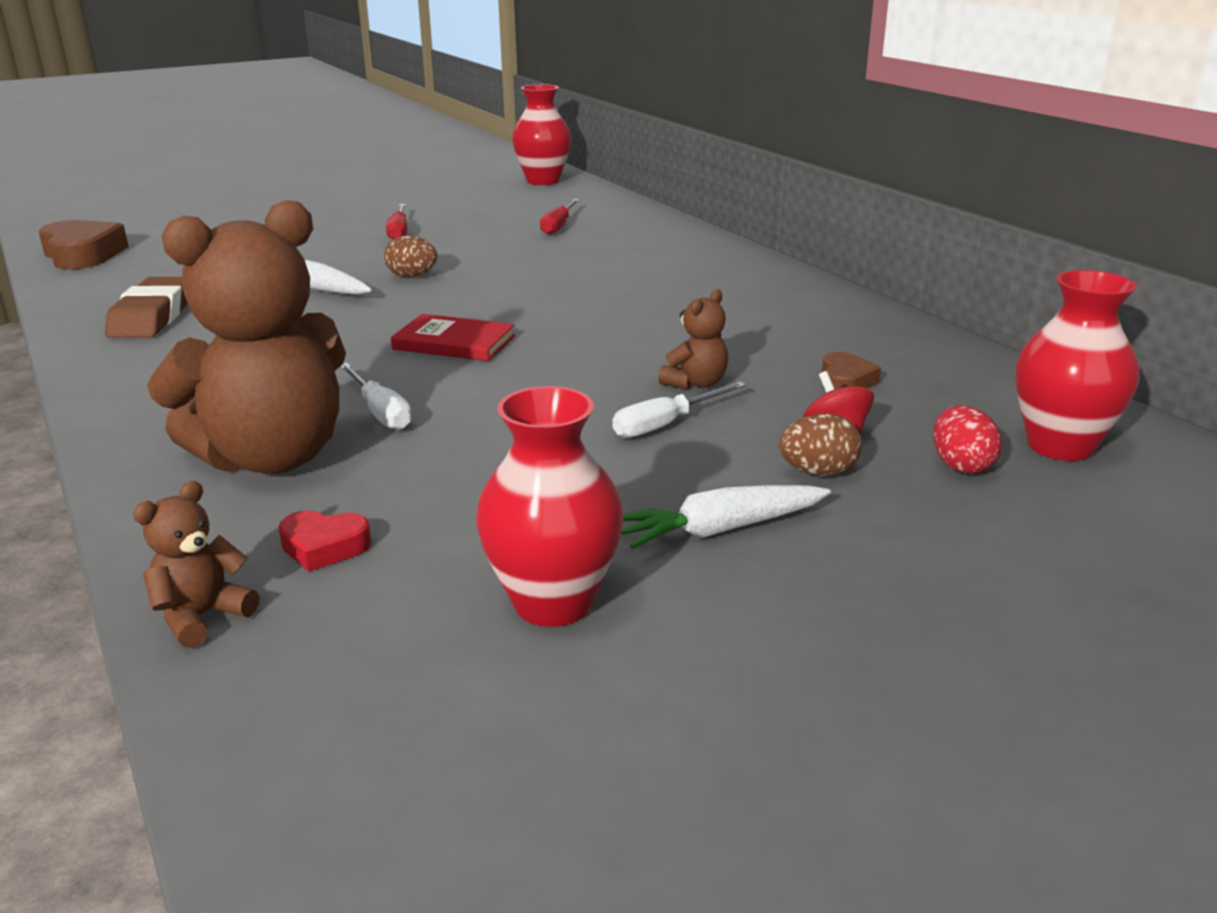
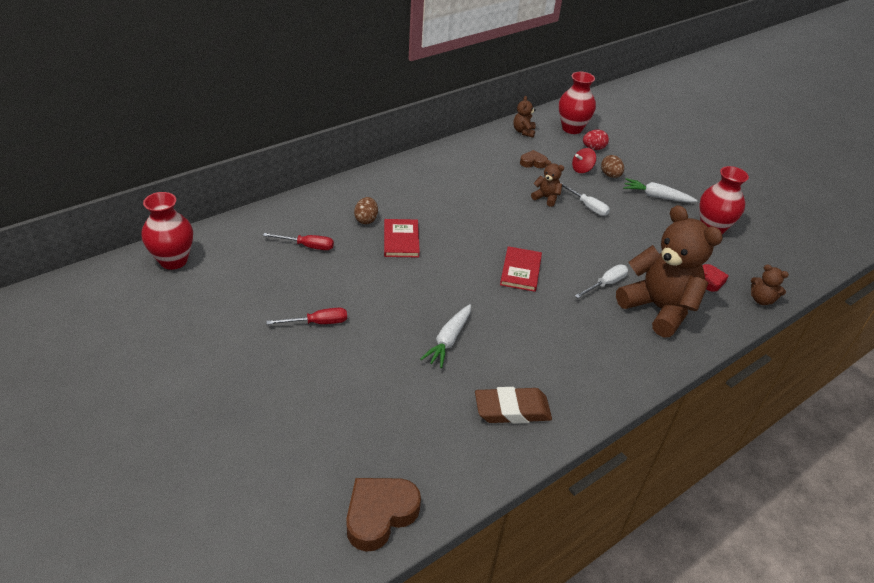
camera: 100 degrees left, 15 degrees up
brown egg [384,235,438,277] -> brown egg moved to [354,197,378,224]
white carrot [621,485,831,549] -> white carrot turned 135 degrees clockwise [623,178,698,203]
none -> red book [384,219,420,257]
none -> brown teddy bear [513,96,536,138]

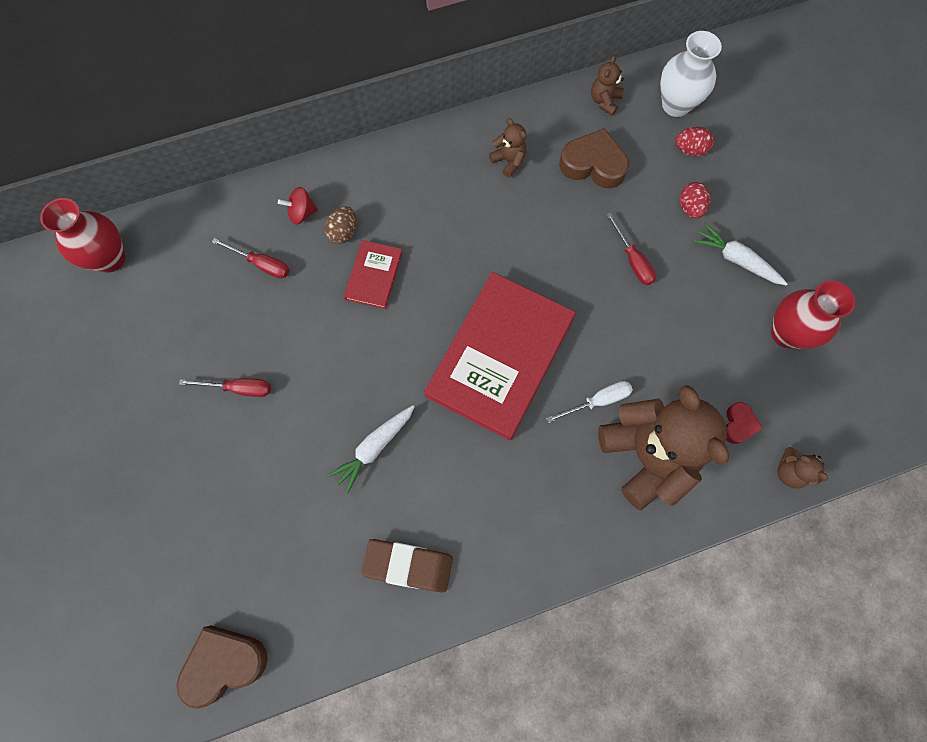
camera: 20 degrees right, 30 degrees up
red book [500,246,542,292] -> red book [424,272,576,441], size x2.16
brown heart [520,150,548,168] -> brown heart [559,128,629,188], size x1.84
brown teddy bear [531,160,564,207] -> brown teddy bear moved to [489,118,527,178]
red vase [559,72,596,134] -> white vase [660,31,722,117]
white screwdriver [560,182,610,216] -> red screwdriver [606,213,656,285]
red spinning top [572,148,596,173] -> red spinning top moved to [278,187,318,224]
brown egg [601,155,624,178] -> red egg [680,182,710,219]

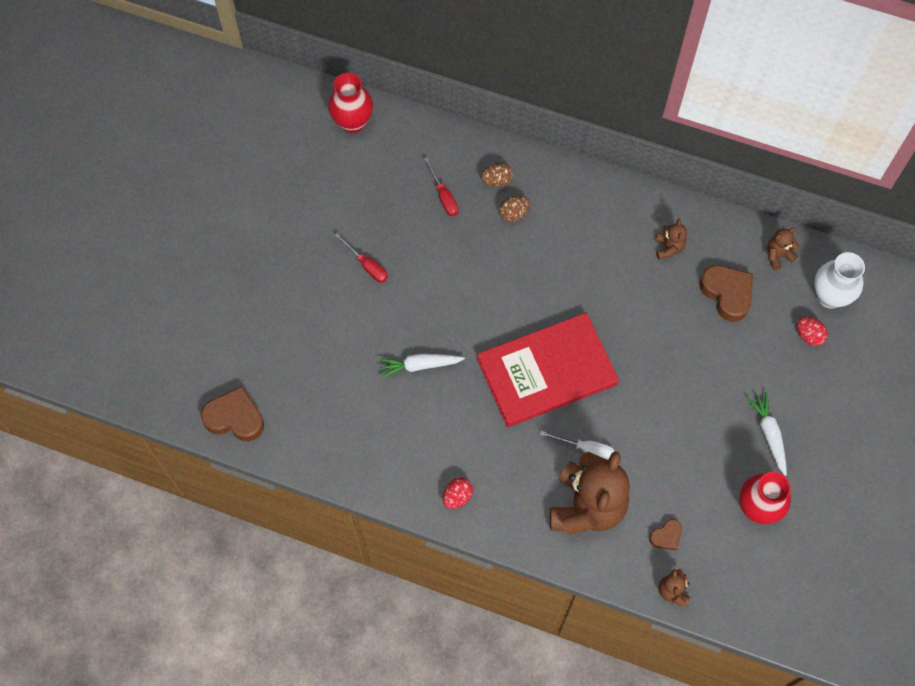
camera: 40 degrees right, 5 degrees down
red spinning top [278,187,318,224] -> brown egg [481,163,513,187]
red book [344,240,403,309] -> none
brown eraser [361,539,453,593] -> none
red screwdriver [606,213,656,285] -> none
red egg [680,182,710,219] -> red egg moved to [442,478,473,509]
red heart [726,402,763,444] -> brown heart [649,519,682,551]

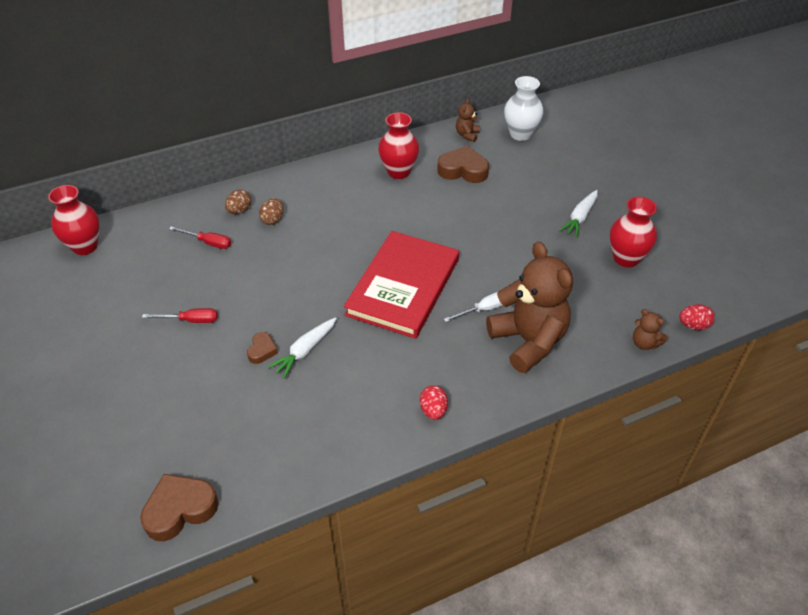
camera: 45 degrees left, 20 degrees down
brown heart [649,519,682,551] -> brown heart moved to [247,332,278,364]
brown teddy bear [655,218,687,260] -> red vase [378,112,419,179]
white carrot [747,392,787,476] -> white carrot turned 90 degrees counterclockwise [559,190,598,238]
red egg [796,317,828,346] -> red egg moved to [679,304,715,330]

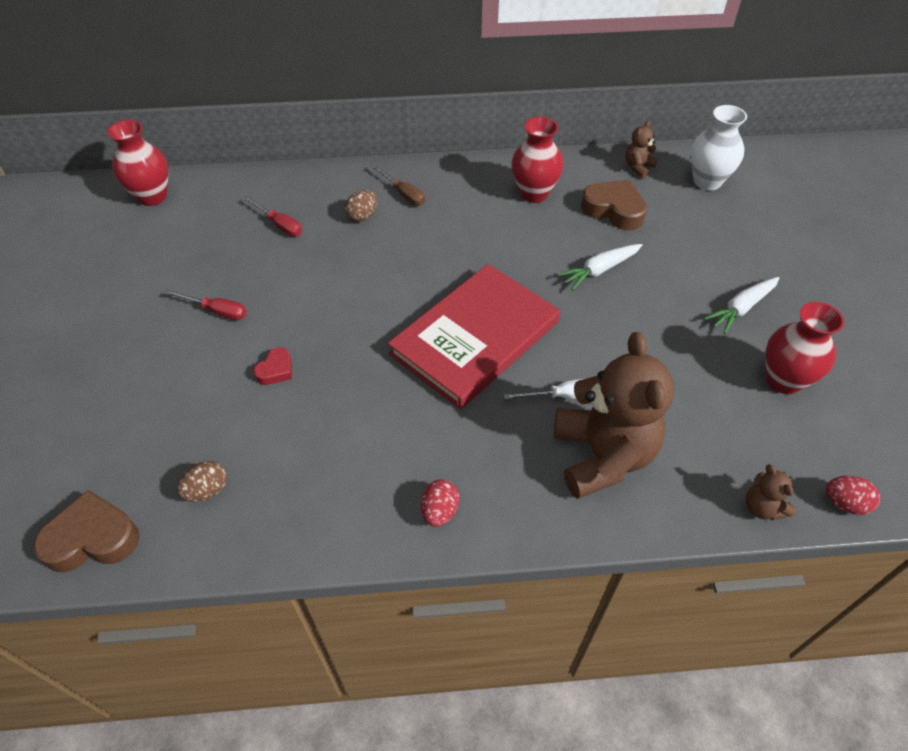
camera: 20 degrees right, 5 degrees up
brown egg [225,190,251,214] -> brown egg moved to [177,461,227,502]
brown heart [247,332,278,364] -> red heart [253,347,292,385]
white carrot [268,317,337,379] -> white carrot moved to [557,244,642,290]
none -> brown screwdriver [371,164,425,206]

